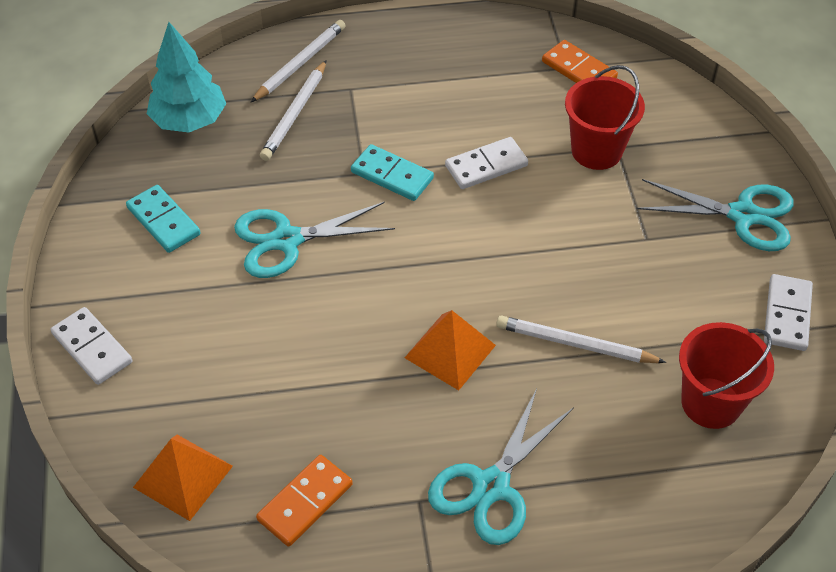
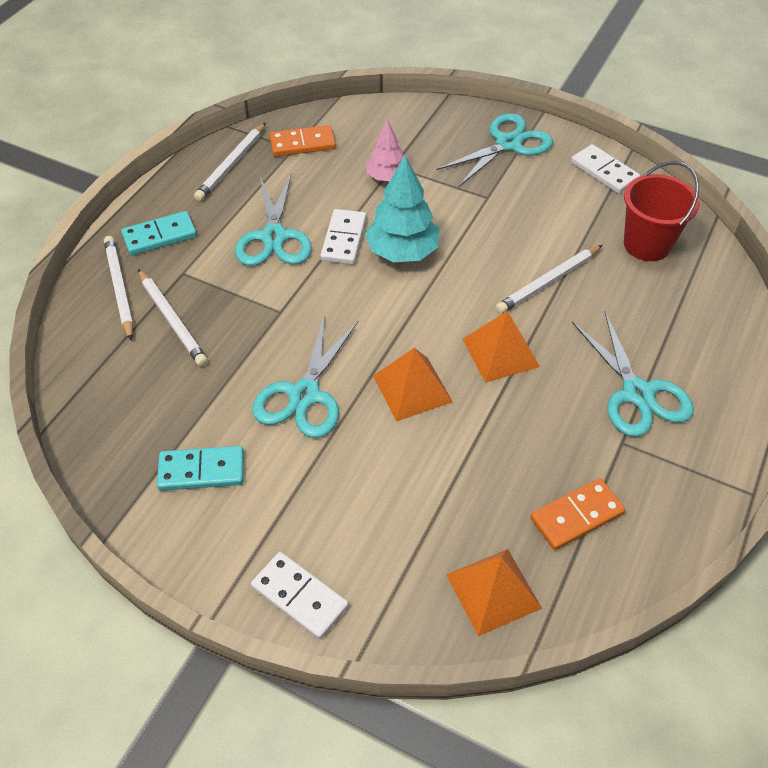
camera: 55 degrees left, 0 degrees up
white domino [51,307,132,385] -> white domino turned 45 degrees clockwise [251,552,349,639]
turquoise tree [147,22,226,133] -> turquoise tree moved to [365,155,439,262]
orange domino [256,455,353,547] -> orange domino turned 75 degrees clockwise [530,478,625,550]
turquoise domino [351,144,434,201] -> turquoise domino moved to [121,211,197,255]
red bucket [565,65,645,170] -> pink tree [366,119,403,181]
none -> white pencil [194,122,266,201]
none -> turquoise scissors [235,174,311,266]
none -> orange pyramid [373,348,453,421]

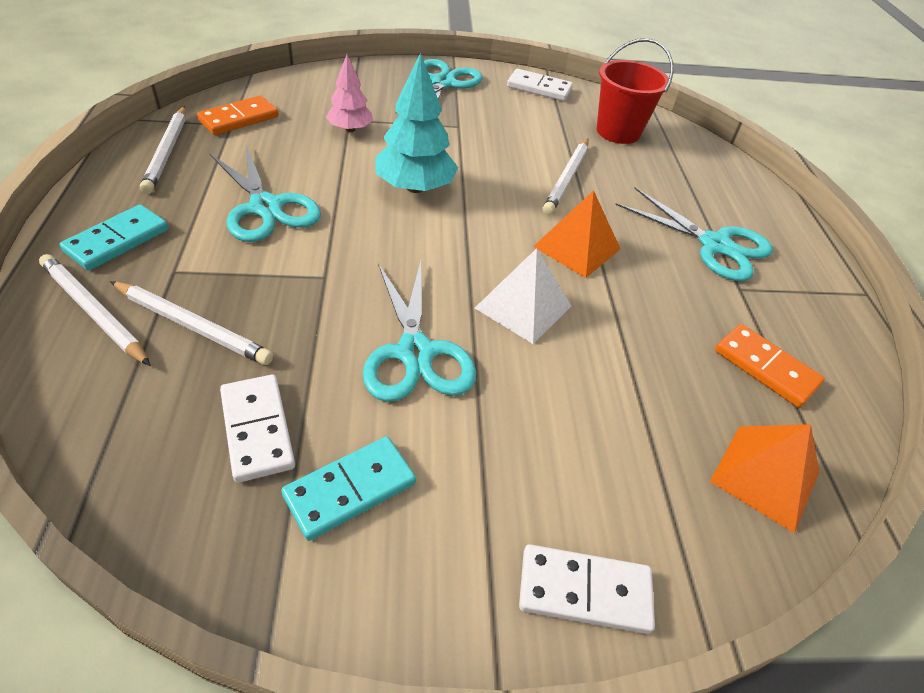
camera: 35 degrees left, 5 degrees down
white domino [320,209,367,264] -> white domino moved to [220,374,295,483]
orange pyramid [373,348,453,421] -> white pyramid [475,248,571,344]
orange domino [530,478,625,550] -> orange domino turned 75 degrees counterclockwise [715,324,825,408]

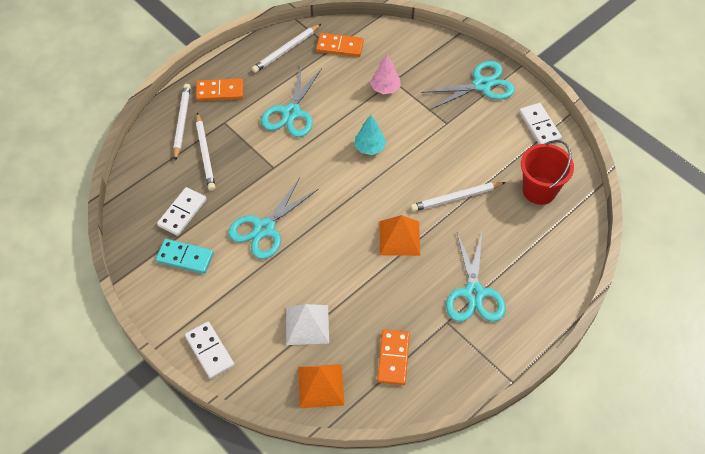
camera: 55 degrees right, 10 degrees up
turquoise domino [60,205,168,271] -> orange domino [196,79,243,101]
turquoise tree [375,52,458,193] -> turquoise tree [354,115,386,155], size x0.62
white pyramid [475,248,571,344] -> white pyramid moved to [286,304,329,345]

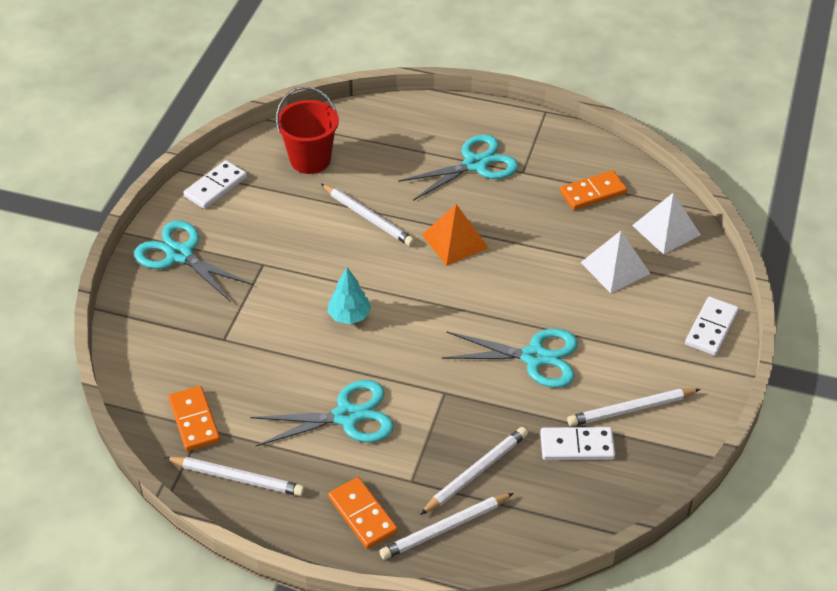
camera: 120 degrees left, 10 degrees down
turquoise domino [156,239,214,274] -> white pencil [567,388,701,426]
orange pyramid [298,364,344,408] -> white pyramid [632,193,701,254]
pink tree [370,55,401,94] -> none

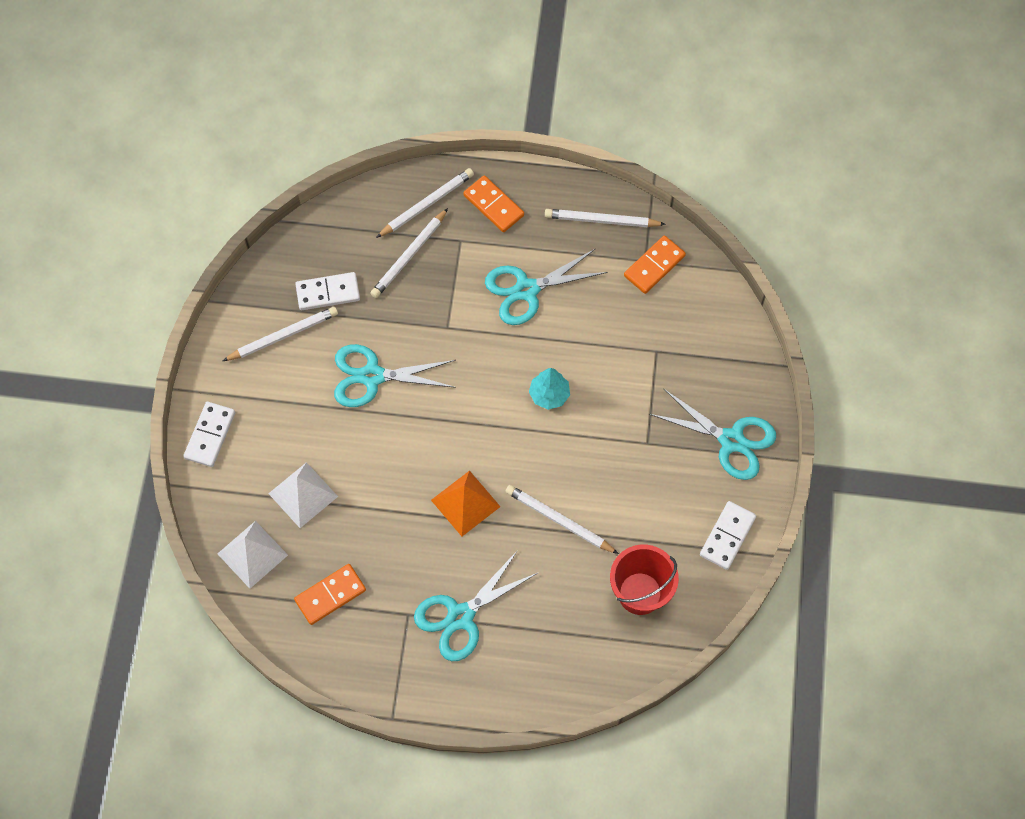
camera: 170 degrees right, 20 degrees up
orange domino [168,386,220,451] -> orange domino turned 75 degrees clockwise [624,235,686,294]

